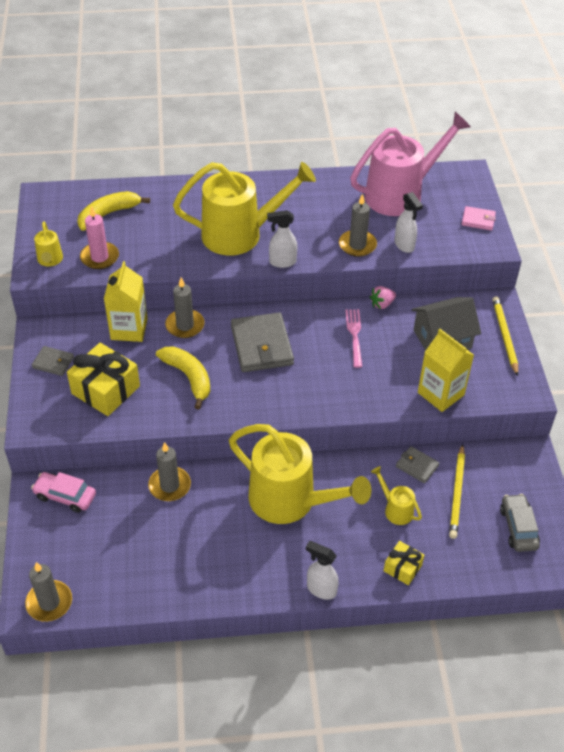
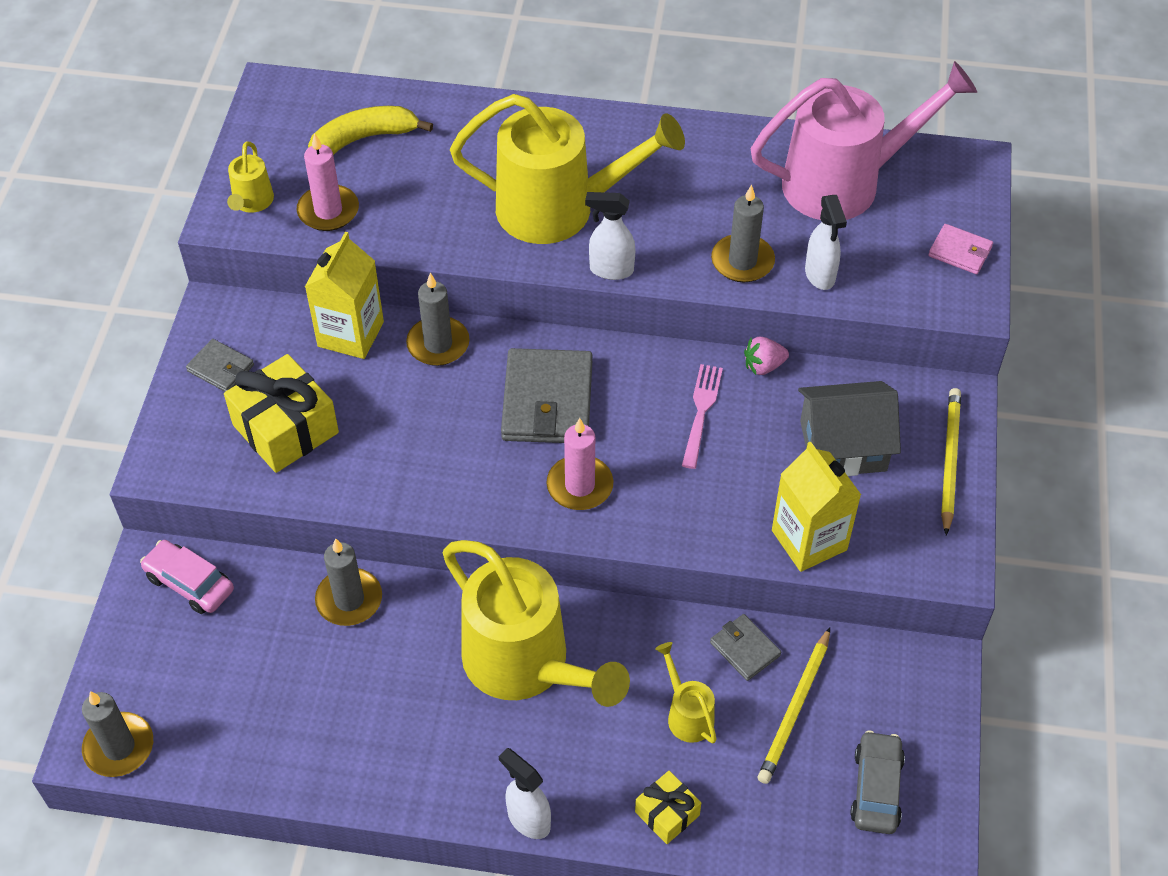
camera: 15 degrees right, 5 degrees up
yellow banana [156,346,210,409] -> none
none -> pink candle [546,418,613,510]

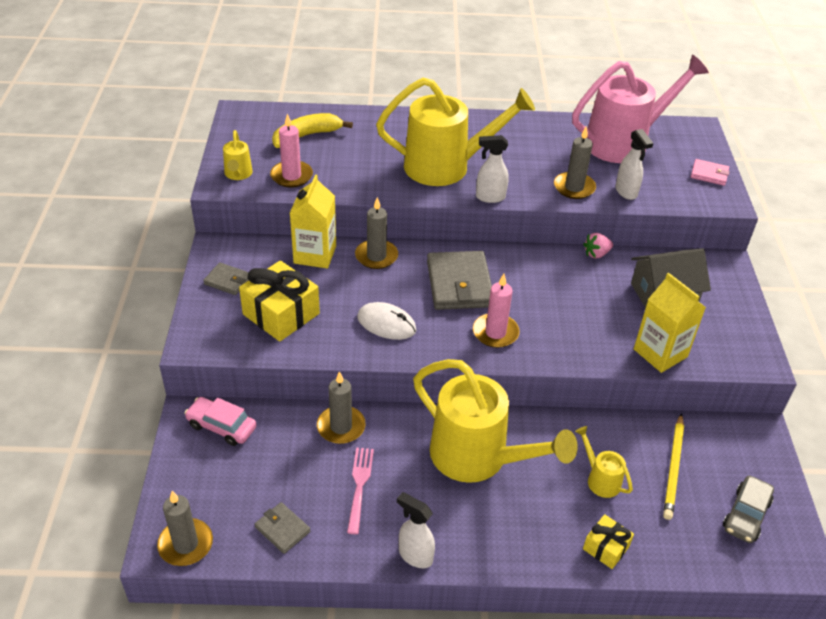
camera: 10 degrees left, 10 degrees down
white spray bottle [499,748,551,839] -> white spray bottle moved to [397,492,435,568]
pink fork [682,364,723,469] -> pink fork moved to [347,448,374,534]
grey wallet [710,614,781,681] -> grey wallet moved to [254,502,311,554]
grey car [850,730,905,834] -> grey car turned 150 degrees counterclockwise [723,475,774,543]
yellow pencil [941,388,961,535] -> none
none -> white mouse [357,302,416,340]

